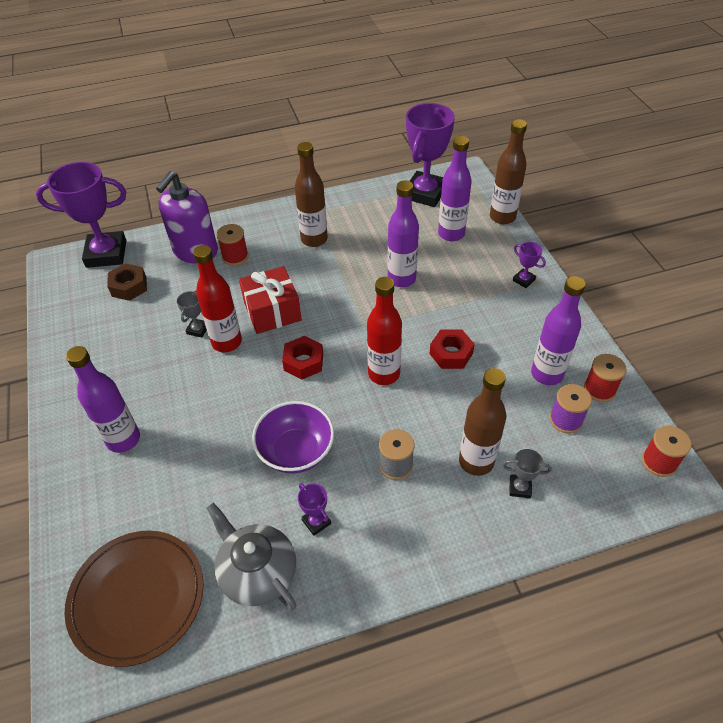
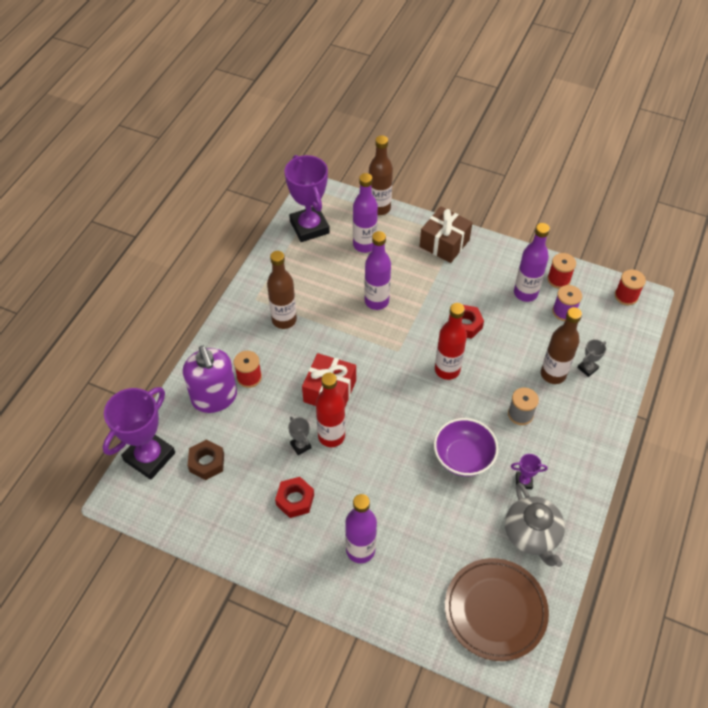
camera: 50 degrees left, 5 degrees up
grey teapot [207,503,297,610] -> grey teapot turned 105 degrees counterclockwise [505,483,565,567]
red nut [282,336,323,380] -> red nut moved to [275,477,314,518]
purple trophy [513,242,546,288] -> brown gift [419,207,473,263]

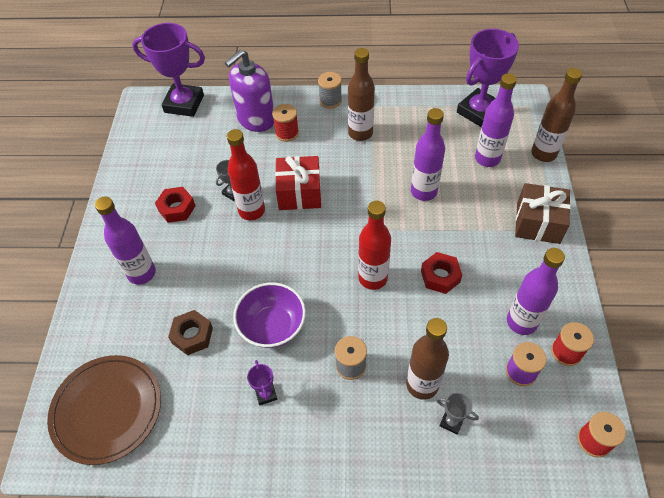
camera: 70 degrees right, 0 degrees up
brown nut [187,439,224,480] -> brown nut moved to [168,310,213,355]
grey teapot [505,483,565,567] -> none
none -> grey spool [318,72,342,109]

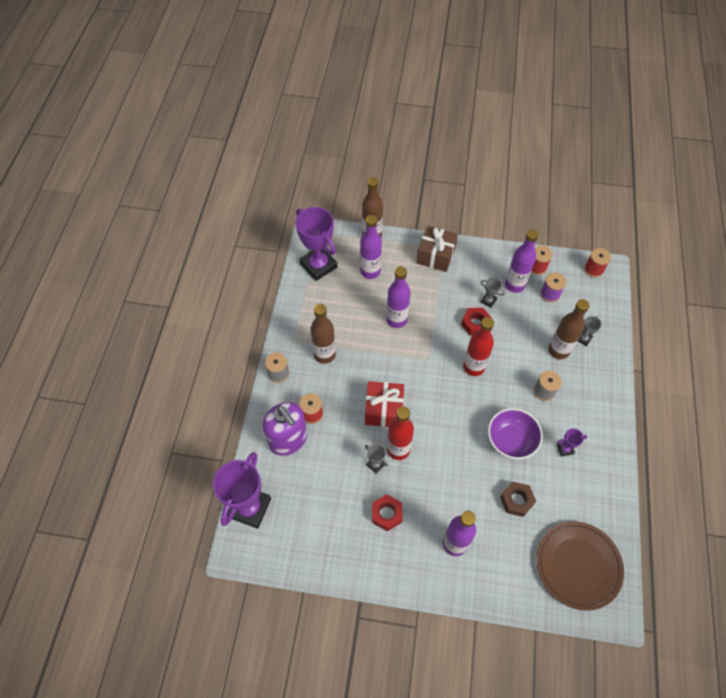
camera: 85 degrees left, 5 degrees up
none -> grey trophy [481,278,505,308]

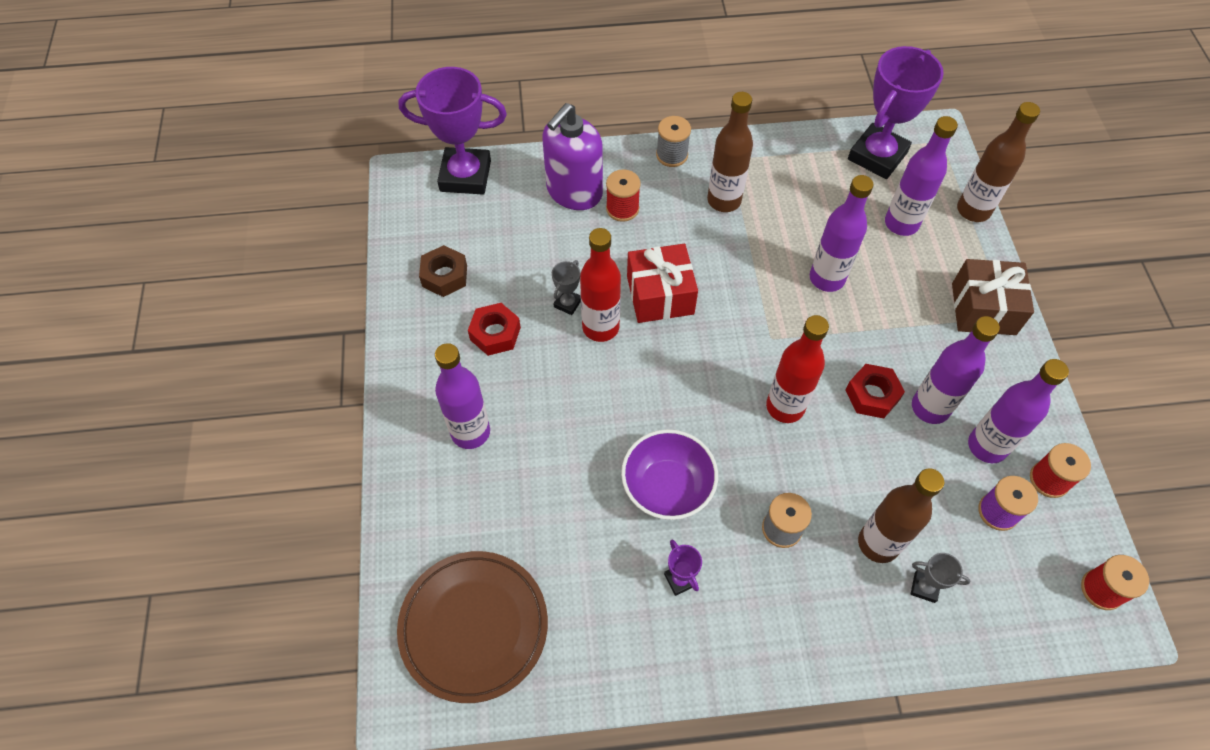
camera: 75 degrees right, 0 degrees up
grey trophy [481,278,505,308] -> purple bottle [912,316,1000,424]
brown nut [500,482,536,517] -> brown nut moved to [419,245,467,297]

